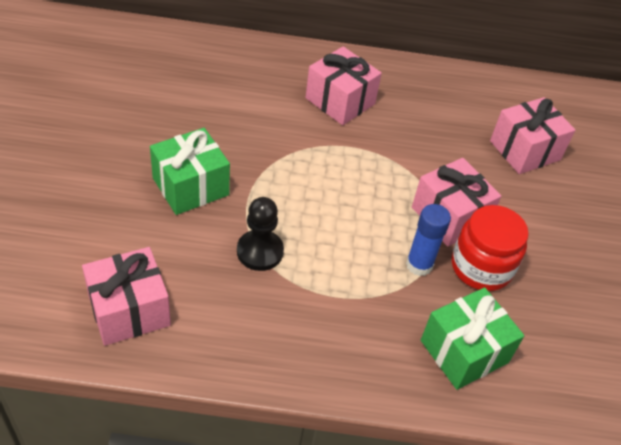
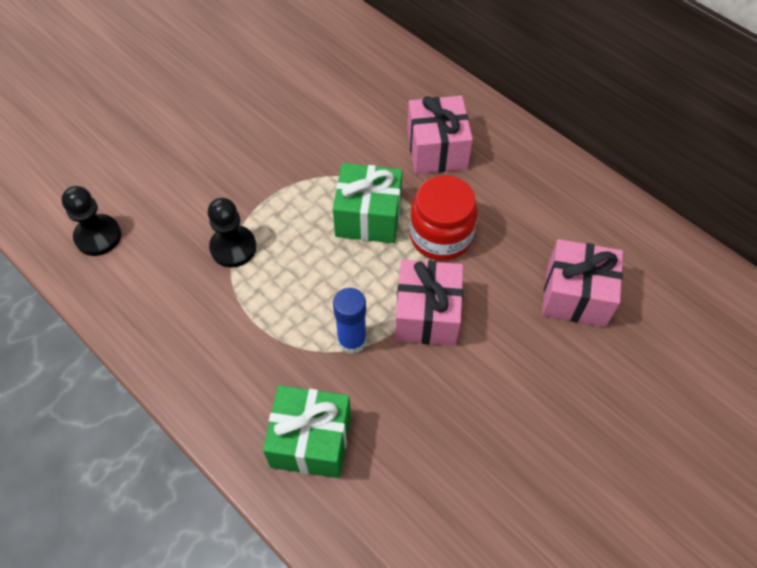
camera: 45 degrees right, 10 degrees up
pink gift [82,247,171,346] -> black pawn [61,186,121,256]
green gift [150,128,230,215] -> green gift moved to [333,163,402,243]
red jar [452,205,529,291] -> red jar moved to [409,175,478,261]

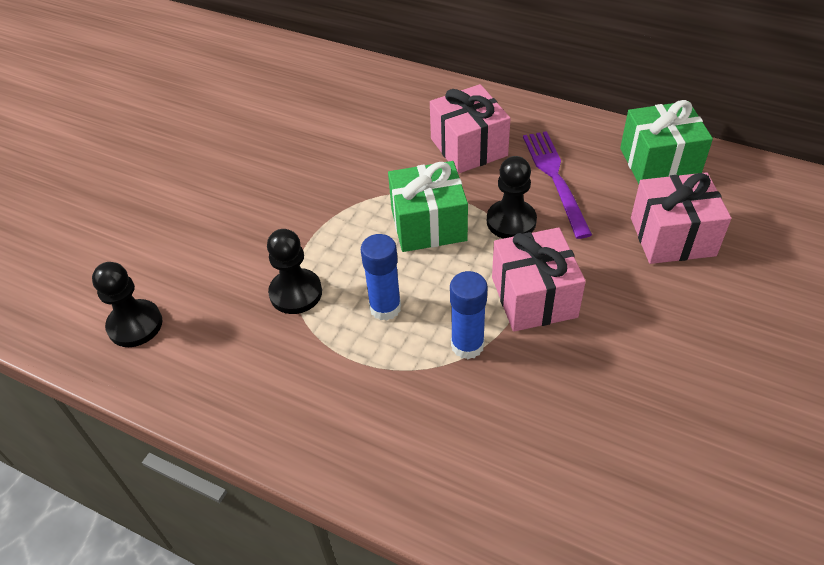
camera: 15 degrees left, 10 degrees down
green gift [263,385,351,478] -> green gift moved to [620,100,713,184]
red jar [409,175,478,261] -> black pawn [487,156,537,239]
none -> blue glue stick [361,234,401,321]
none -> purple fork [523,131,592,239]

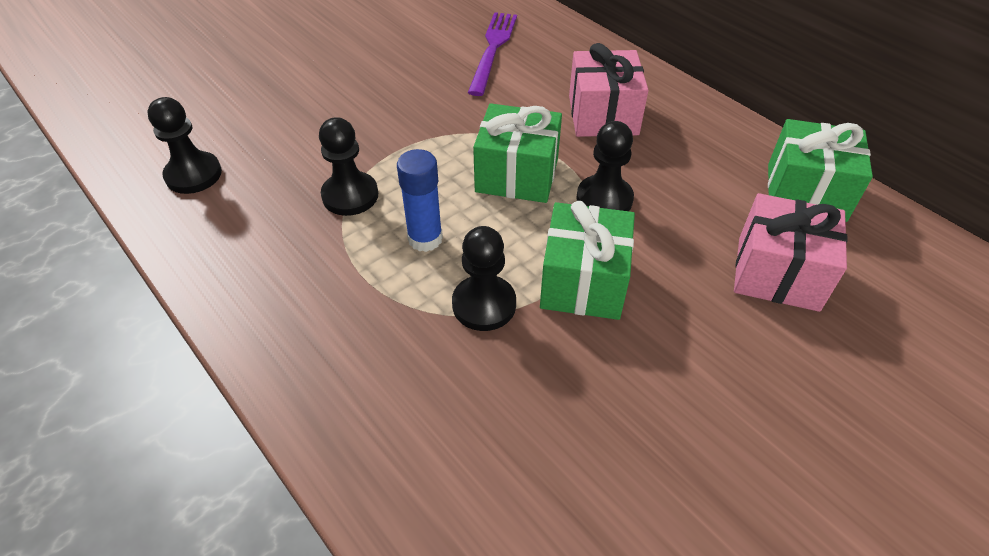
camera: 20 degrees right, 0 degrees up
blue glue stick [450,271,487,359] -> black pawn [452,226,516,331]
pink gift [492,227,586,332] -> green gift [540,201,635,320]
purple fork [523,131,592,239] -> purple fork moved to [468,12,517,96]

